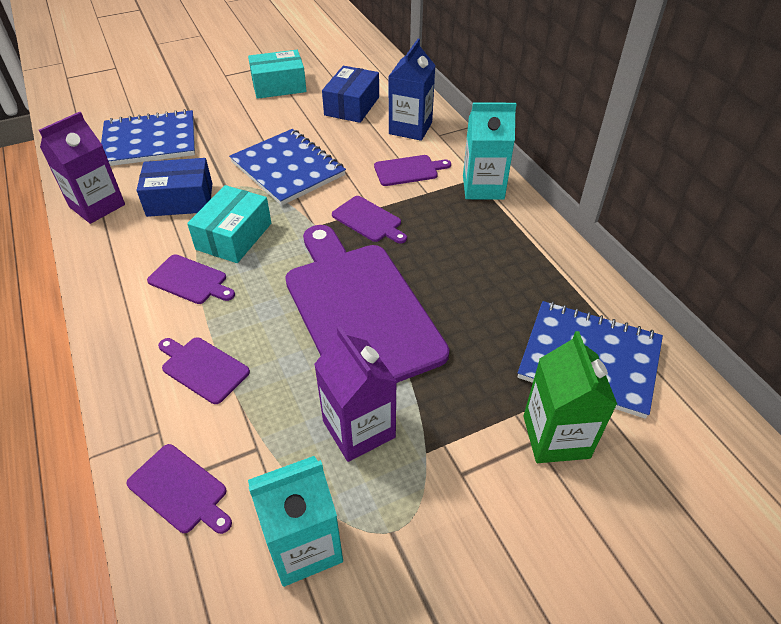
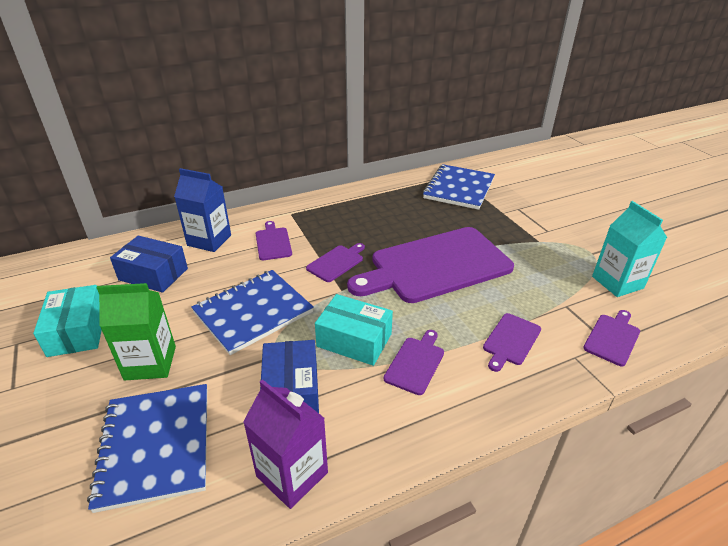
camera: 90 degrees left, 10 degrees down
purple carton [314,326,397,462] -> none
turquoise carton [463,102,517,200] -> none
green carton [523,331,618,463] -> green carton moved to [97,283,176,381]

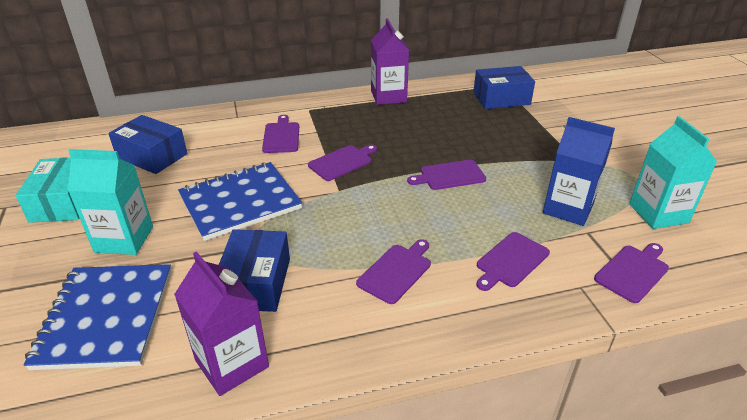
camera: 10 degrees right, 0 degrees up
green carton [97,283,176,381] -> turquoise carton [68,149,153,255]
blue carton [174,168,231,252] -> blue carton moved to [543,117,615,226]
turquoise box [315,294,393,366] -> none
purple cutting board [347,227,514,303] -> purple cutting board [407,160,486,190], size x0.42
blue notebook [423,164,495,210] -> blue box [473,66,535,109]
none -> purple carton [371,18,409,105]

